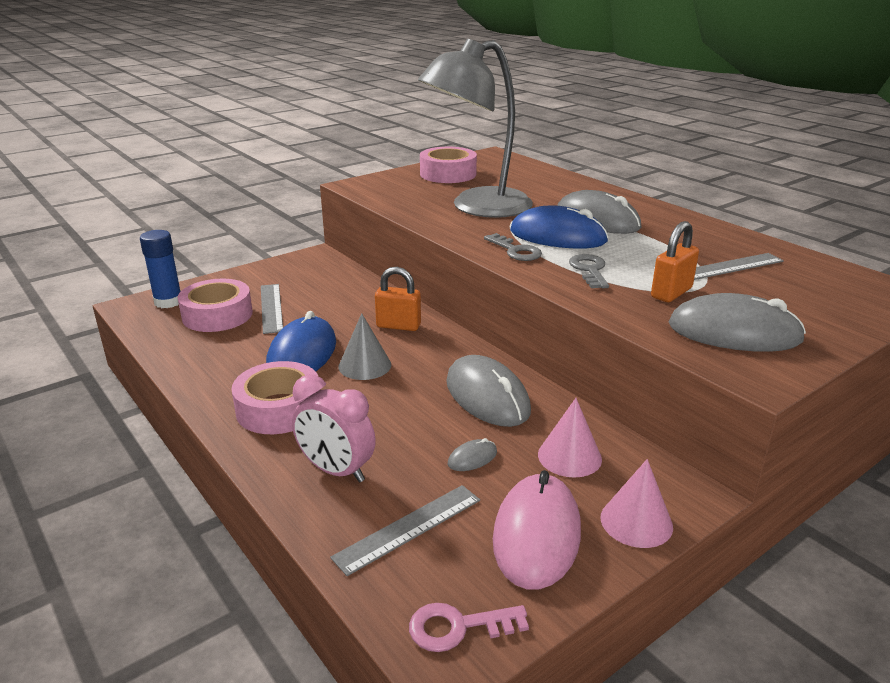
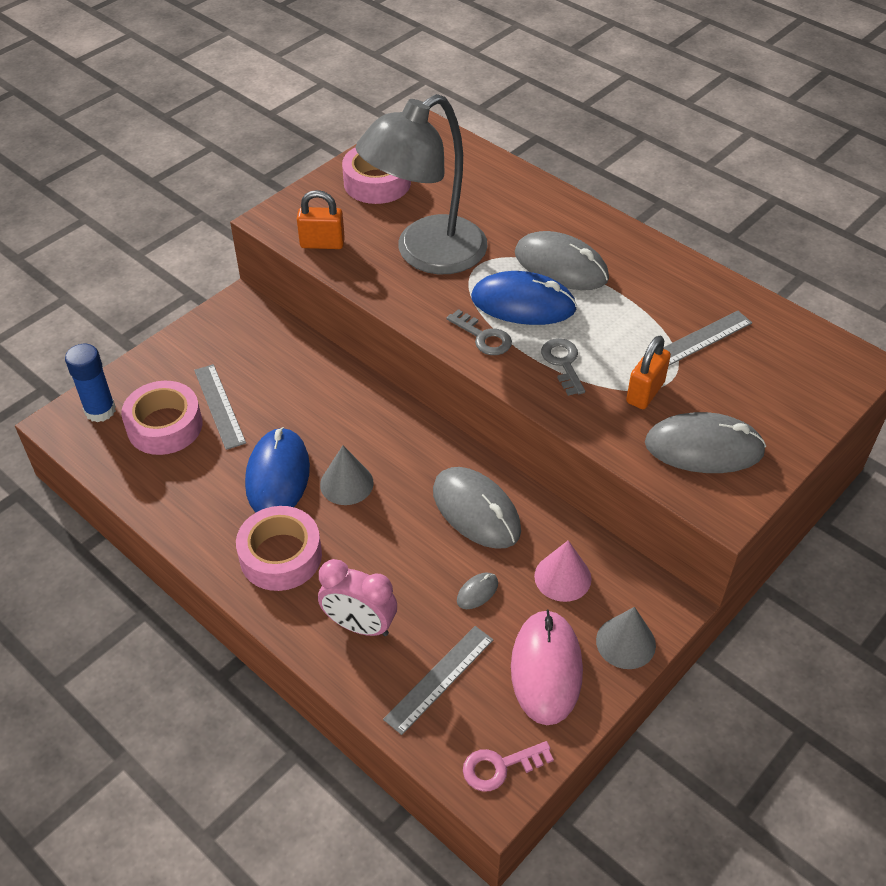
camera: 10 degrees left, 20 degrees up
orange padlock [375,267,421,331] -> orange padlock moved to [297,190,345,249]
pink cone [600,459,673,548] -> grey cone [596,607,656,669]

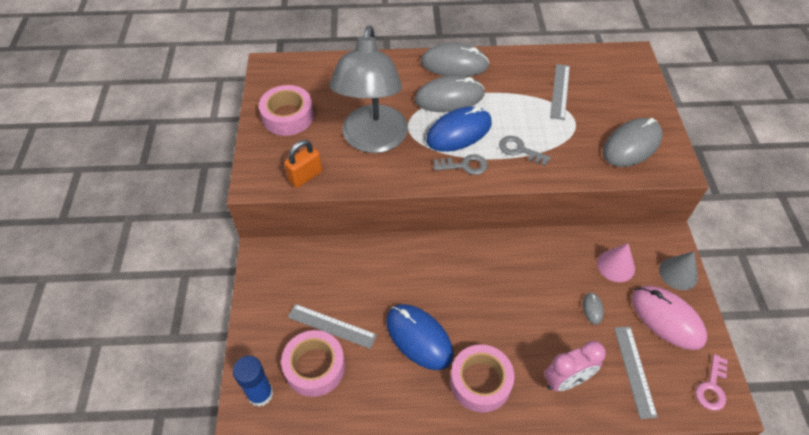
camera: 45 degrees left, 5 degrees up
grey cone [320,445,374,505] -> none
grey mouse [433,467,521,549] -> grey mouse moved to [421,43,489,77]
orange padlock [626,336,671,409] -> none

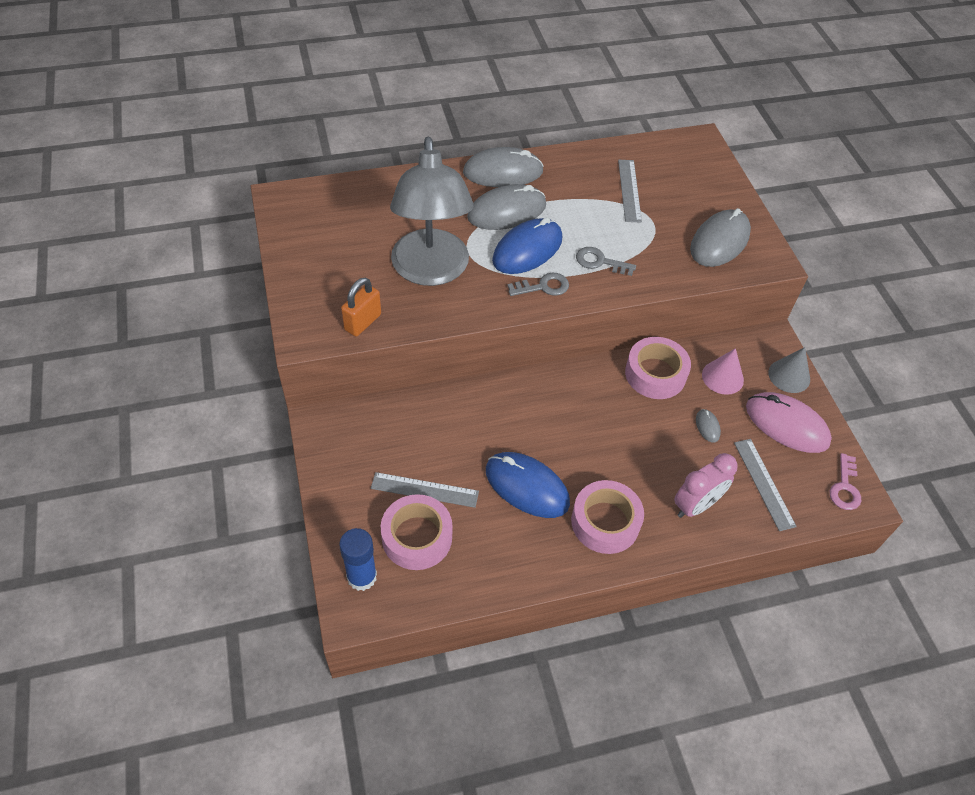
camera: 15 degrees left, 0 degrees up
pink tape [259,85,314,136] -> pink tape moved to [625,337,691,399]

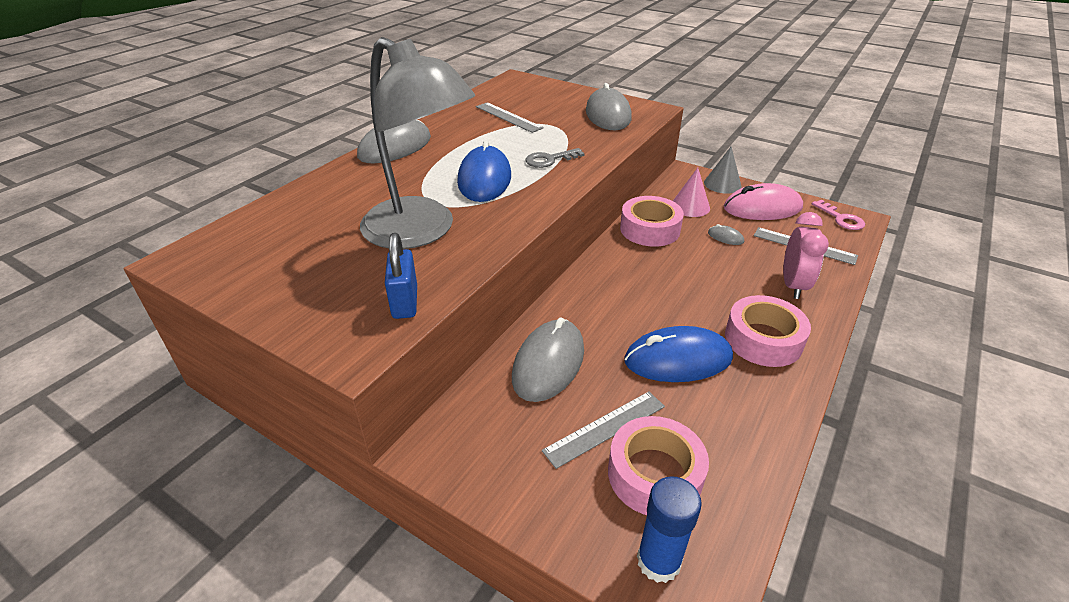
camera: 40 degrees left, 15 degrees down
orange padlock [341,277,381,337] -> blue padlock [385,233,417,319]
grey mouse [467,184,546,230] -> grey mouse moved to [512,318,584,402]
grey key [508,273,569,296] -> none

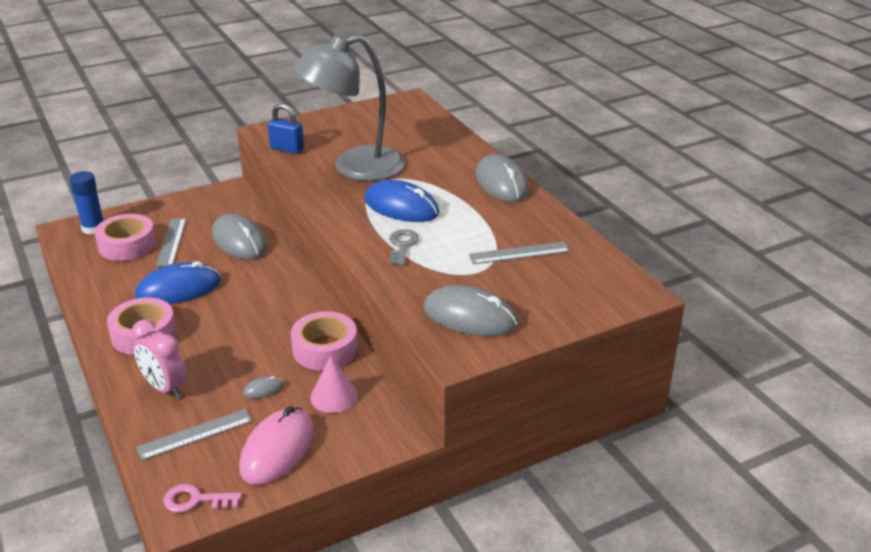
camera: 120 degrees right, 5 degrees down
blue mouse [625,326,733,382] -> blue mouse turned 45 degrees clockwise [135,261,221,304]
grey cone [704,147,742,194] -> none

